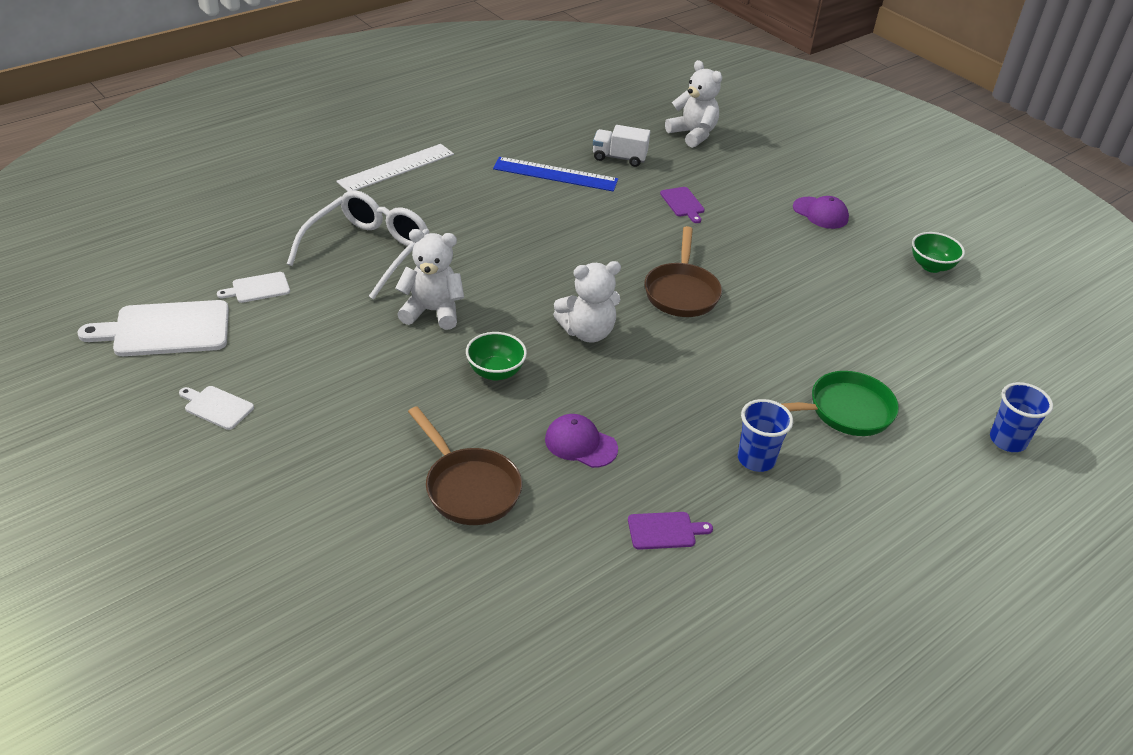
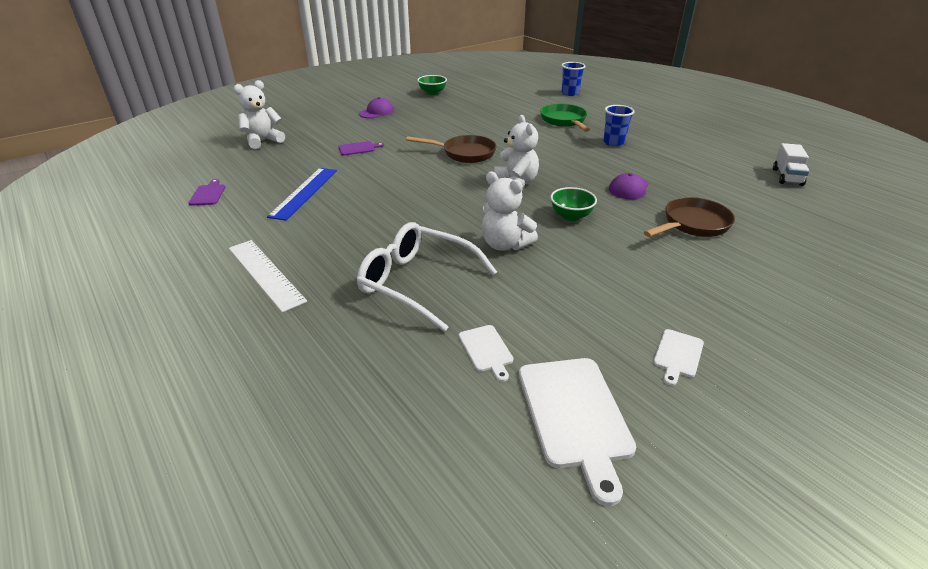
camera: 85 degrees left, 5 degrees down
white teddy bear [395,229,464,330] -> white teddy bear turned 60 degrees counterclockwise [482,172,538,251]
white truck [593,125,650,167] -> white truck moved to [773,143,809,186]
purple cutting board [628,512,713,550] -> purple cutting board moved to [188,179,225,206]

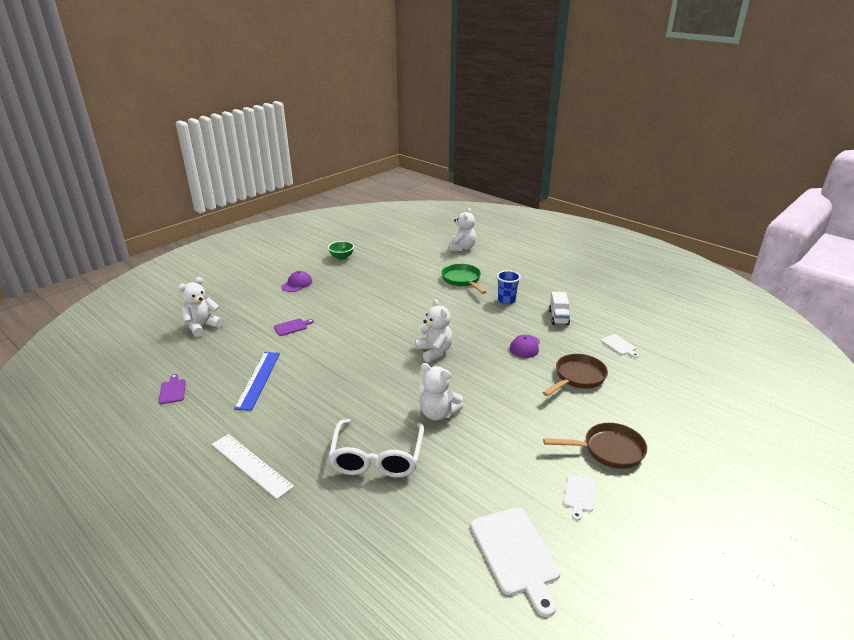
camera: 10 degrees left, 5 degrees down
white glasses [357,222,497,332] -> white glasses turned 105 degrees counterclockwise [328,419,424,478]
brown pan [406,135,496,163] -> brown pan moved to [543,423,647,469]
white cutting board [459,325,513,382] -> white cutting board moved to [601,334,639,358]
green bowl [550,187,597,221] -> none
blue cup [561,62,586,96] -> white teddy bear [449,208,476,251]
white truck [773,143,809,186] -> white truck moved to [549,292,570,325]

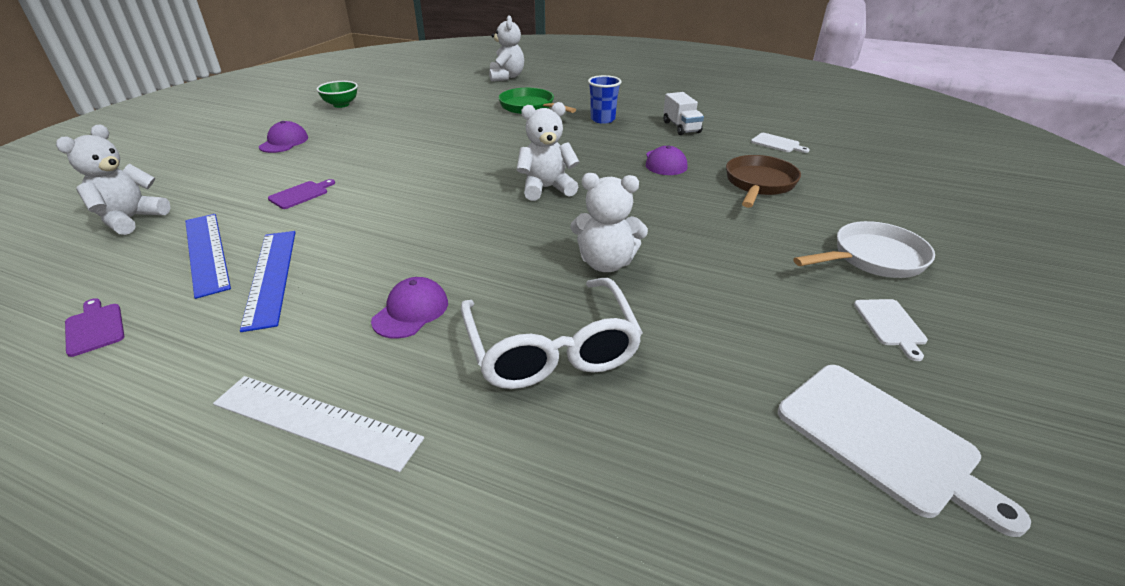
camera: 20 degrees left, 5 degrees up
white teddy bear [415,299,453,363] -> white teddy bear turned 60 degrees counterclockwise [517,102,579,201]
brown pan [543,423,647,469] -> white pan [793,221,935,278]
none -> blue ruler [185,214,231,299]
none -> purple cap [371,277,448,339]

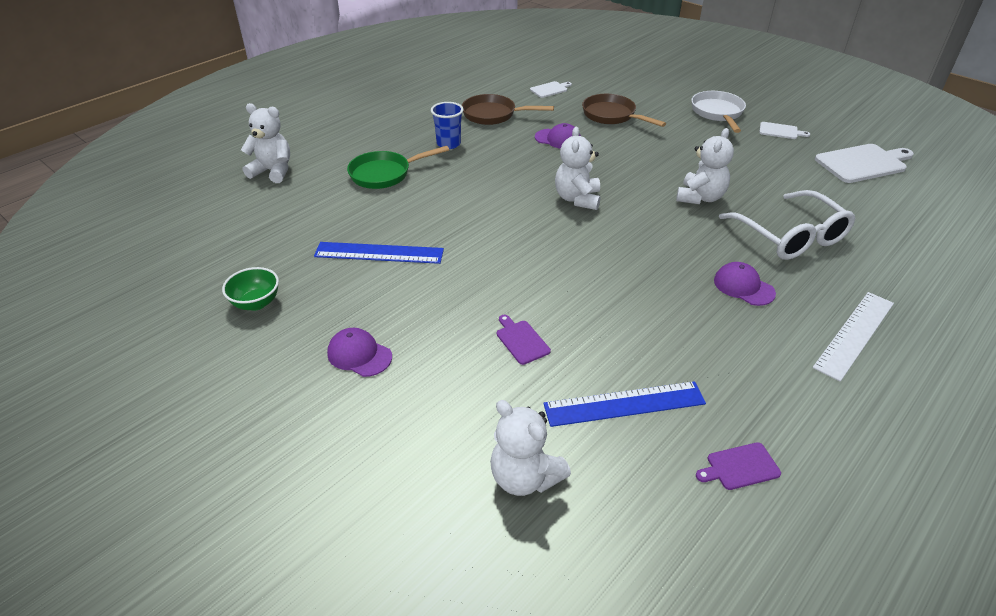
camera: 70 degrees left, 5 degrees up
blue ruler [240,231,296,332] -> blue ruler moved to [314,242,444,264]
white glasses [461,278,643,389] -> white glasses turned 60 degrees clockwise [719,190,856,260]
white truck [663,92,704,135] -> brown pan [462,94,554,125]

